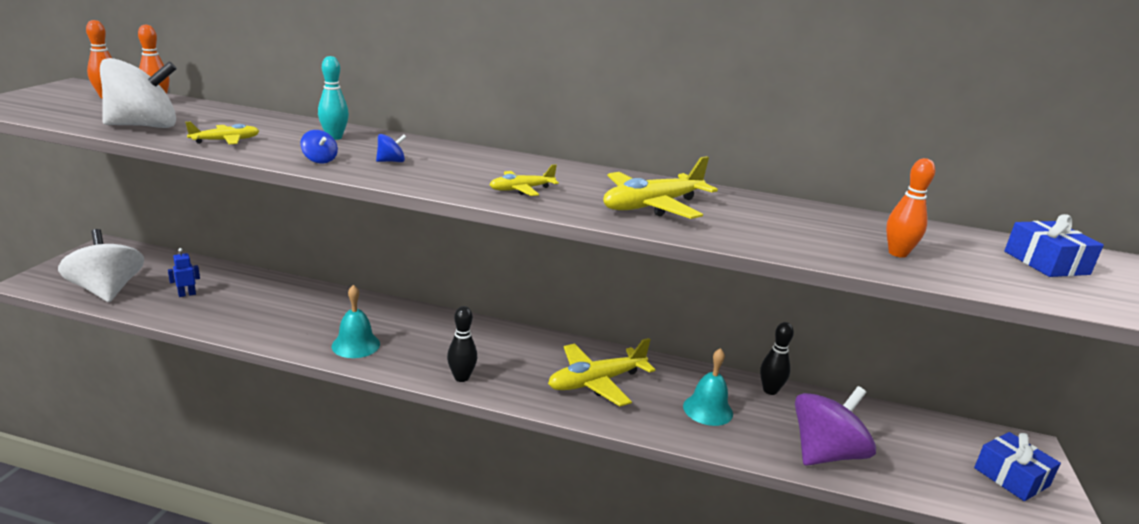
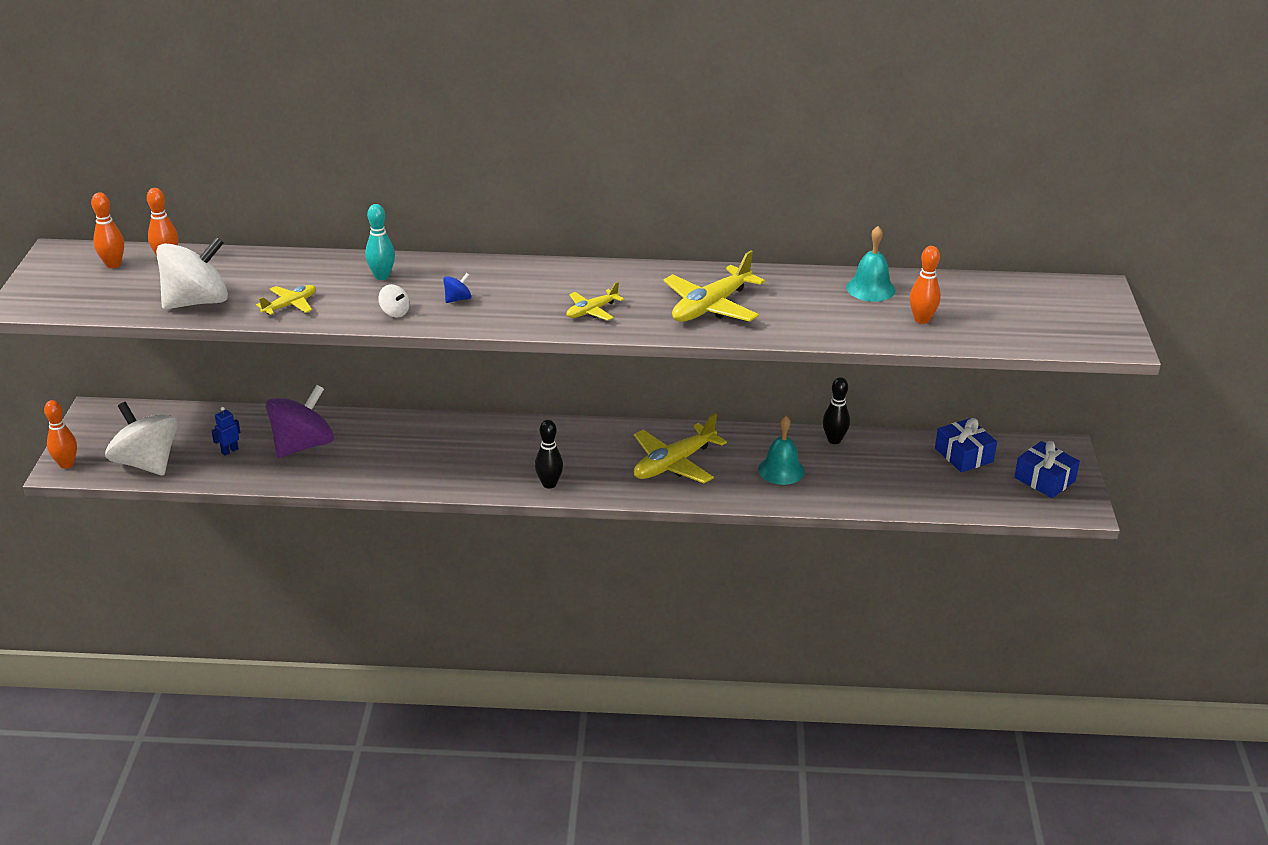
camera: 10 degrees left, 10 degrees up
blue spinning top [300,130,338,164] -> white spinning top [378,284,409,318]
turquoise bell [332,285,380,358] -> turquoise bell moved to [846,226,896,302]
purple spinning top [795,386,876,466] -> purple spinning top moved to [266,385,334,458]
blue gift [1004,214,1104,277] -> blue gift moved to [935,418,997,472]
none -> orange bowling pin [44,400,77,469]

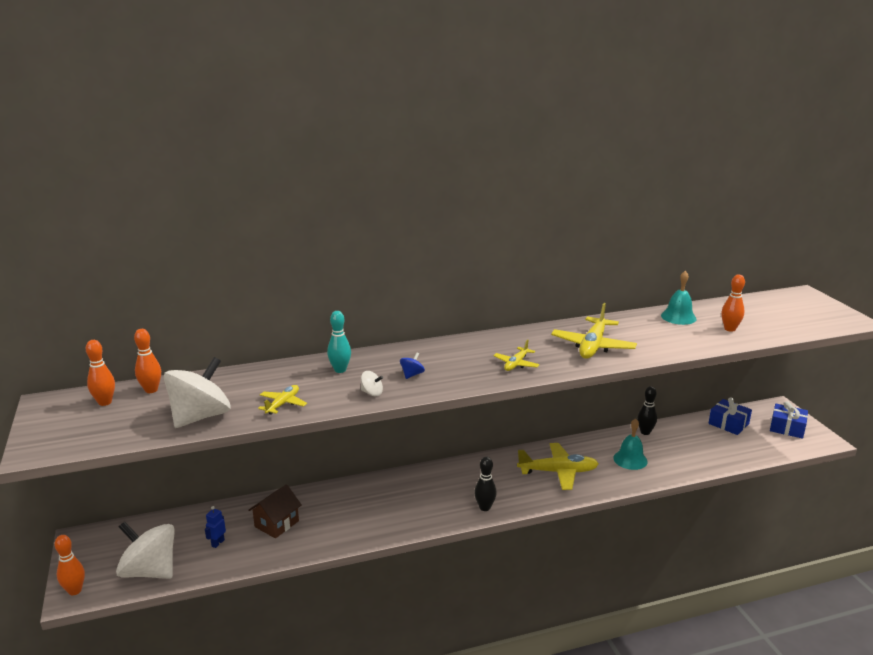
camera: 20 degrees left, 10 degrees down
purple spinning top [266,385,334,458] -> brown house [248,484,302,538]
yellow plane [634,413,727,483] -> yellow plane turned 120 degrees counterclockwise [517,443,599,490]

